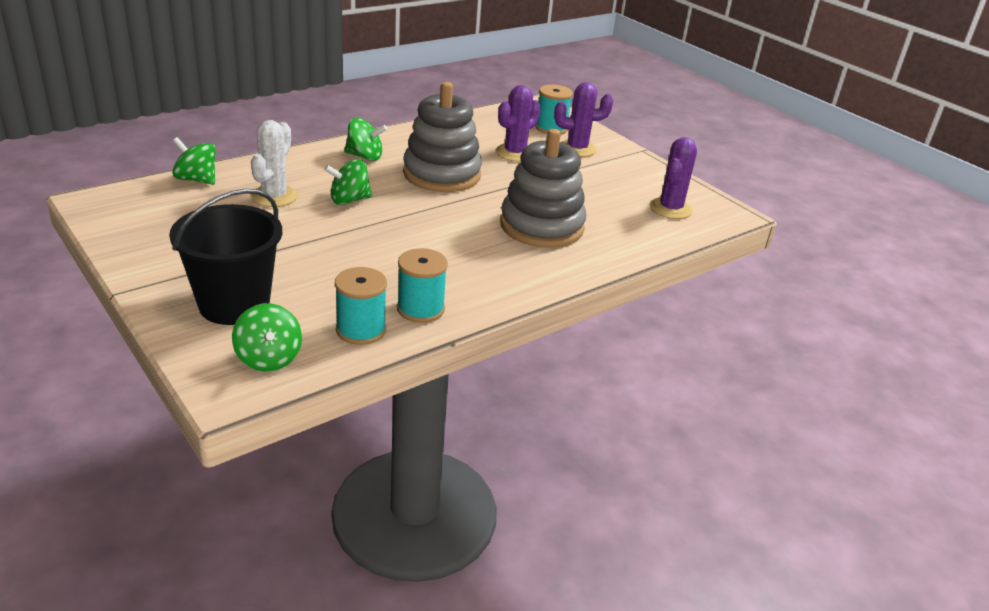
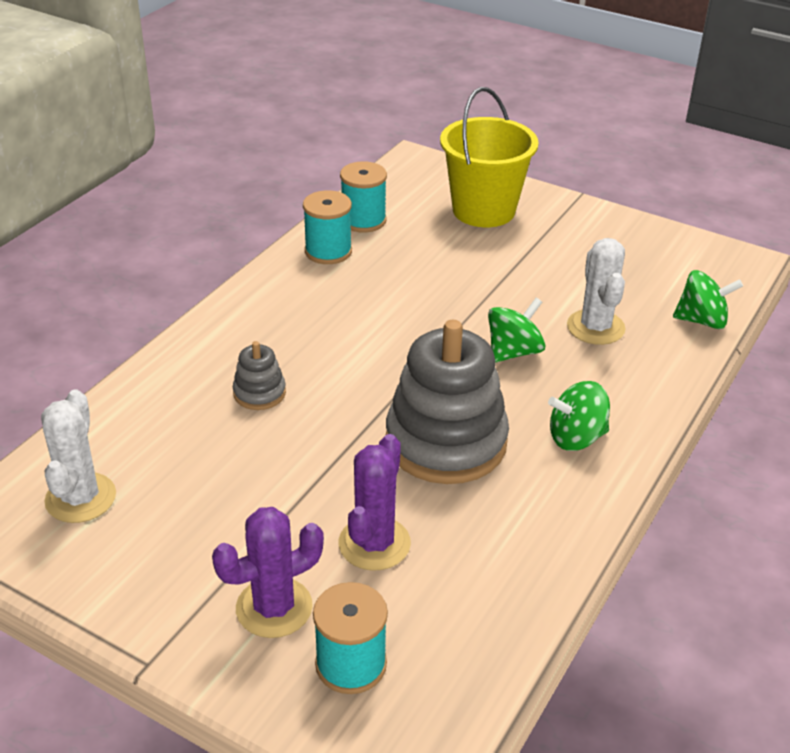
camera: 160 degrees right, 5 degrees up
black bucket [169,189,282,325] -> yellow bucket [440,87,539,227]
green spinning top [232,303,302,372] -> none
grey stacking toy [500,129,586,248] -> grey stacking toy [233,341,286,410], size x0.45
purple cactus [650,137,697,219] -> white cactus [41,389,116,523]

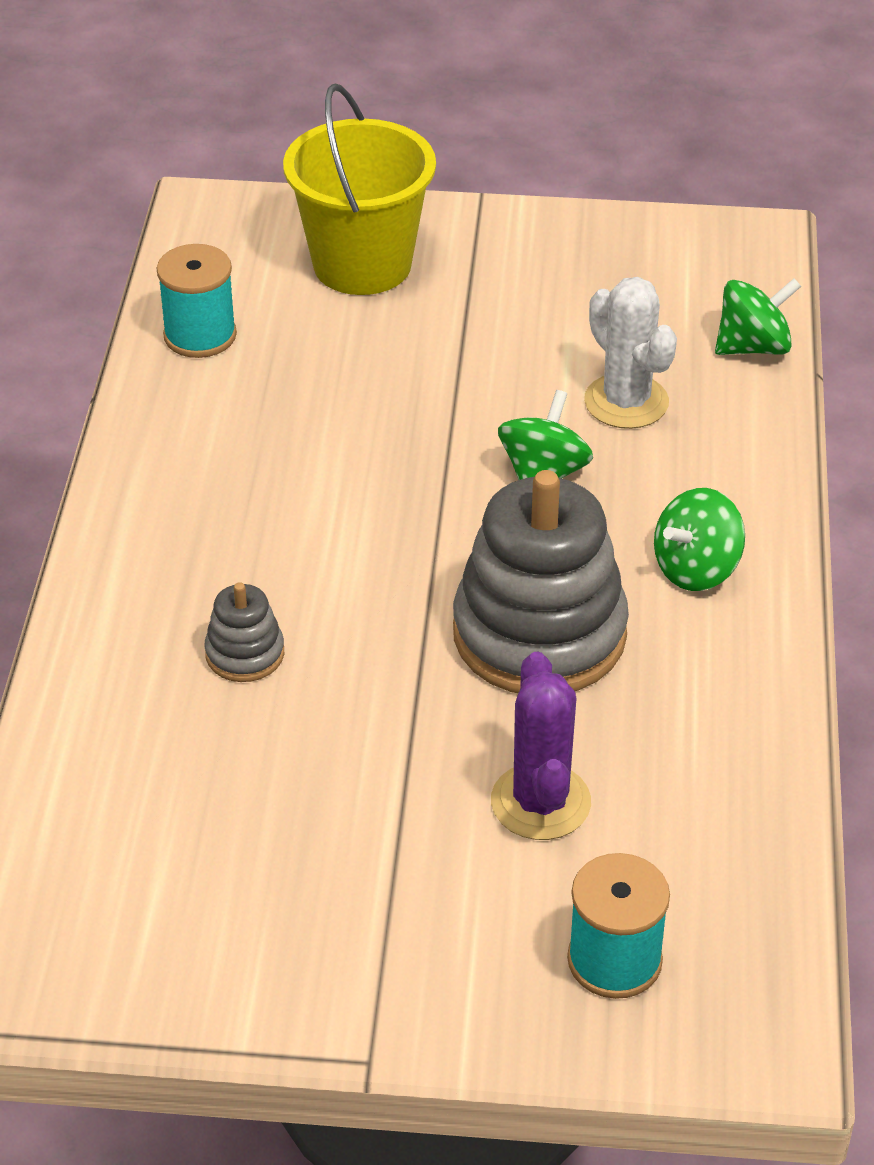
camera: 25 degrees left, 5 degrees up
white cactus [41,389,116,523] -> none
purple cactus [212,507,324,638] -> none
turquoise spool [303,190,352,264] -> none

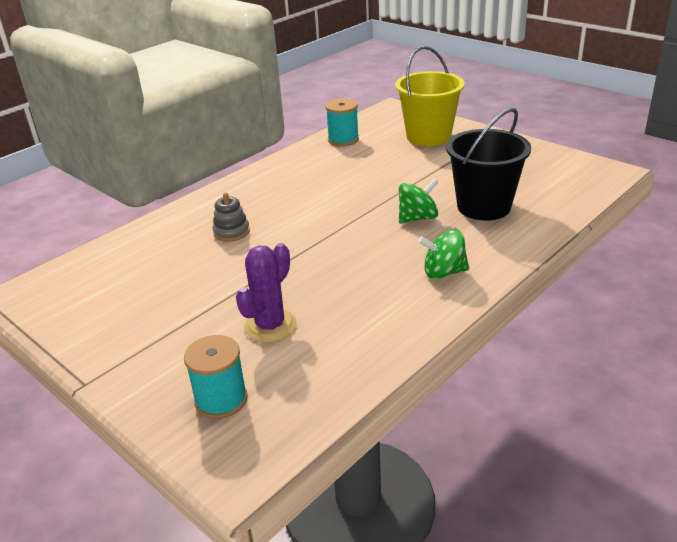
camera: 40 degrees right, 10 degrees down
grey stacking toy [453,470,629,693] -> none
white cactus [584,277,677,429] -> black bucket [446,108,531,220]
green spinning top [715,278,801,355] -> none

